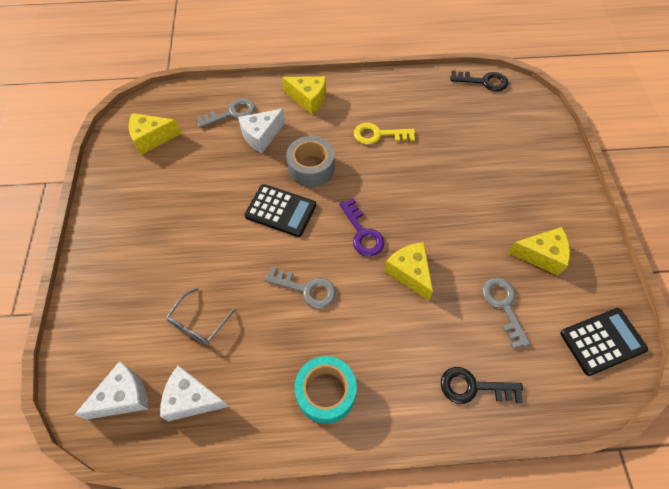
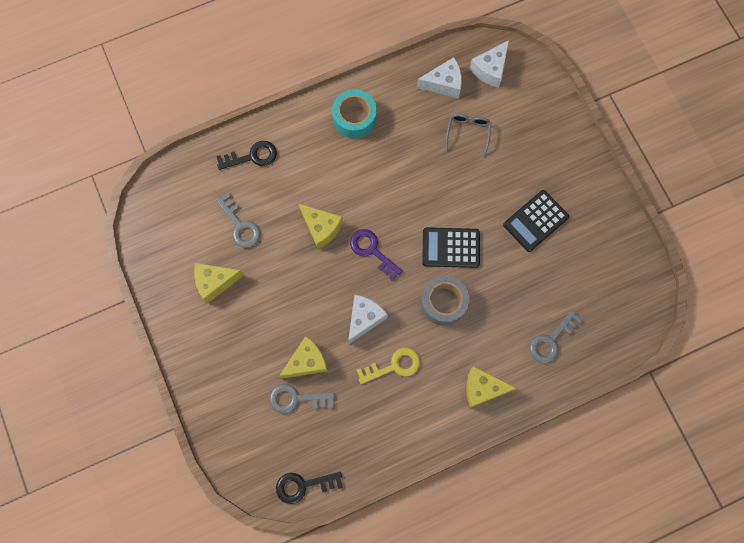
camera: 160 degrees right, 15 degrees up
yellow cheese [129,113,181,155] -> yellow cheese moved to [279,336,328,379]
white cheese [238,109,285,153] -> white cheese moved to [348,295,388,344]
grey key [265,266,336,309] -> grey key moved to [269,384,335,413]
black calculator [560,308,648,376] -> black calculator moved to [503,190,569,252]

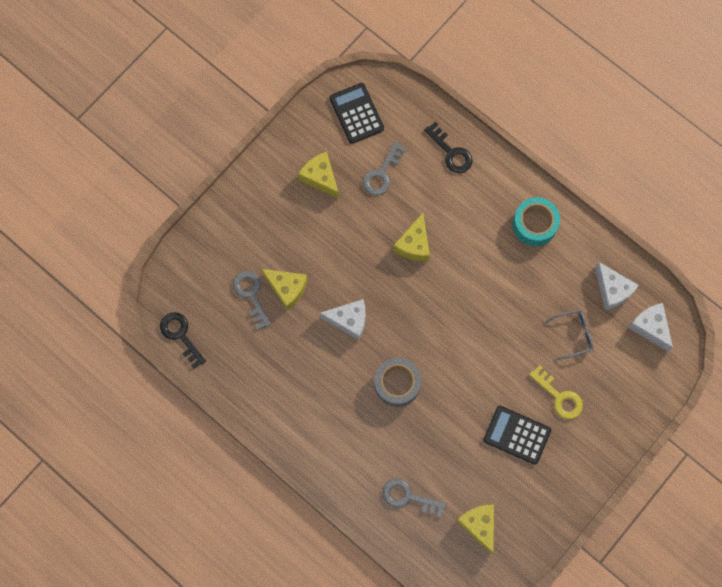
camera: 65 degrees right, 0 degrees up
purple key [350,229,403,281] -> none
yellow key [357,348,420,384] -> yellow key moved to [529,365,583,419]
black calculator [422,227,480,268] -> black calculator moved to [329,83,384,144]
yellow cheese [466,366,517,408] -> yellow cheese moved to [457,504,494,554]
white cheese [470,40,509,88] -> white cheese turned 45 degrees clockwise [628,303,673,352]

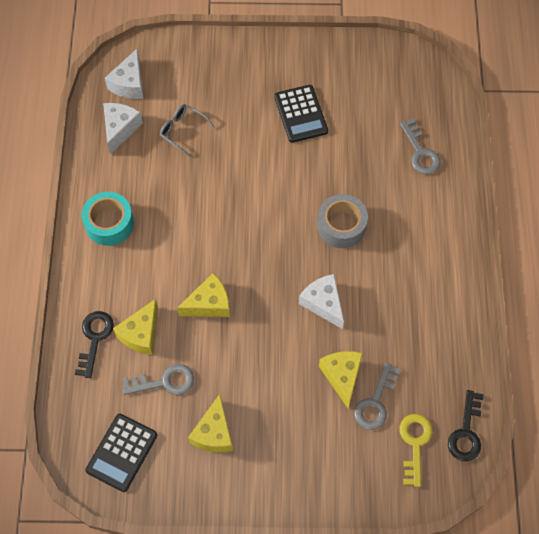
camera: 130 degrees left, 10 degrees down
yellow cheese [457,504,494,554] -> yellow cheese moved to [113,299,158,355]
yellow key [529,365,583,419] -> yellow key moved to [399,414,432,487]

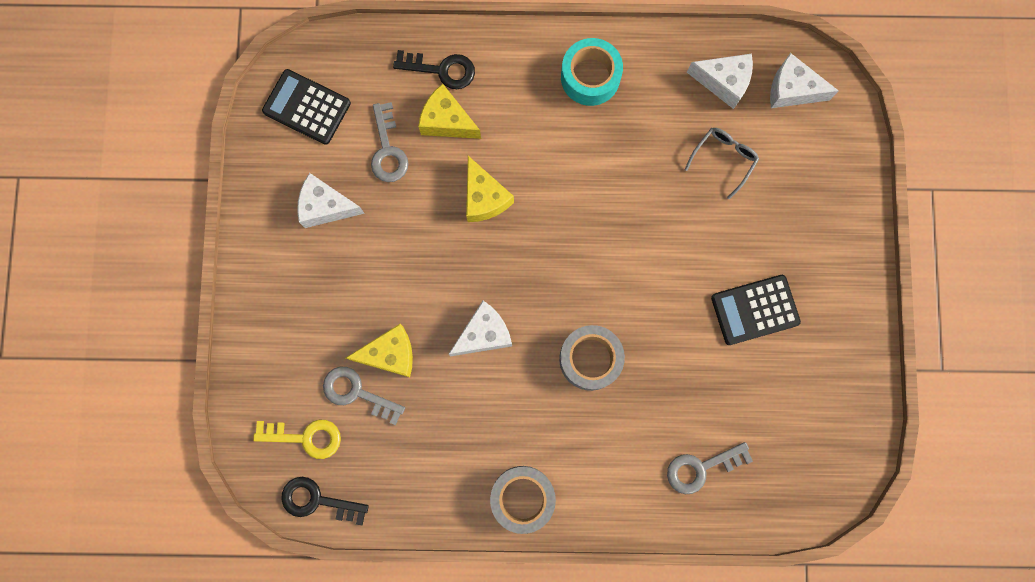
camera: 90 degrees right, 15 degrees up
yellow cheese [188,394,233,452] -> white cheese [297,173,365,228]
none -> grey tape [490,466,556,534]

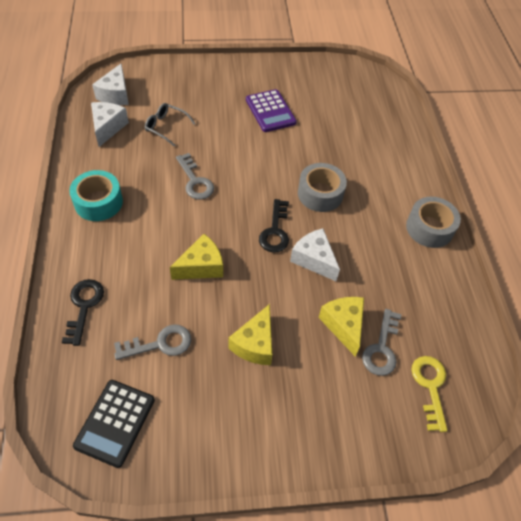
camera: 100 degrees left, 25 degrees down
black key [281,477,369,525] -> black key moved to [259,199,289,253]
white cheese [297,173,365,228] -> none
yellow cheese [418,84,481,139] -> yellow cheese moved to [228,304,272,365]
grey key [667,442,753,494] -> grey key moved to [176,153,214,200]
black calculator [711,275,801,345] -> purple calculator [246,89,296,132]

